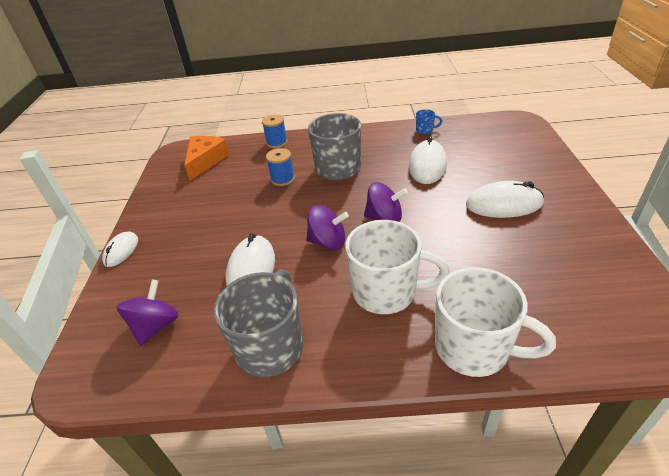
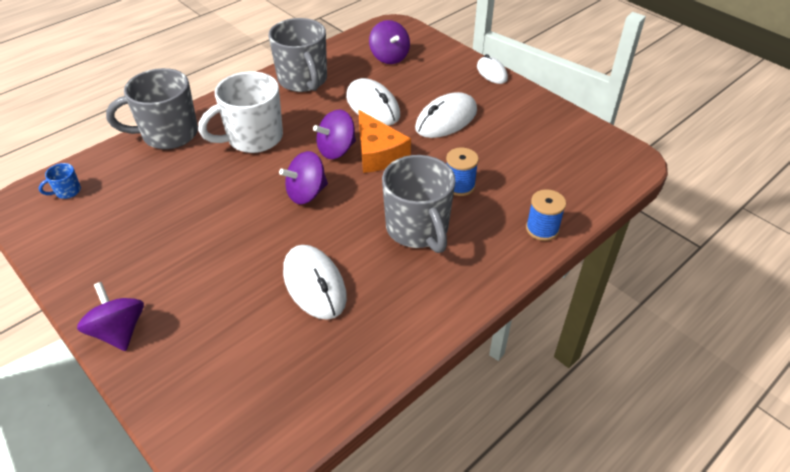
camera: 135 degrees right, 5 degrees up
orange cheese [184,136,230,181] -> orange cheese moved to [358,110,411,173]
blue mug [416,109,442,134] -> blue mug moved to [39,163,81,199]
white mug [435,267,556,377] -> grey mug [106,68,198,149]
white mouse [466,181,544,218] -> white mouse moved to [415,92,477,138]
none -> purple spinning top [77,282,144,351]

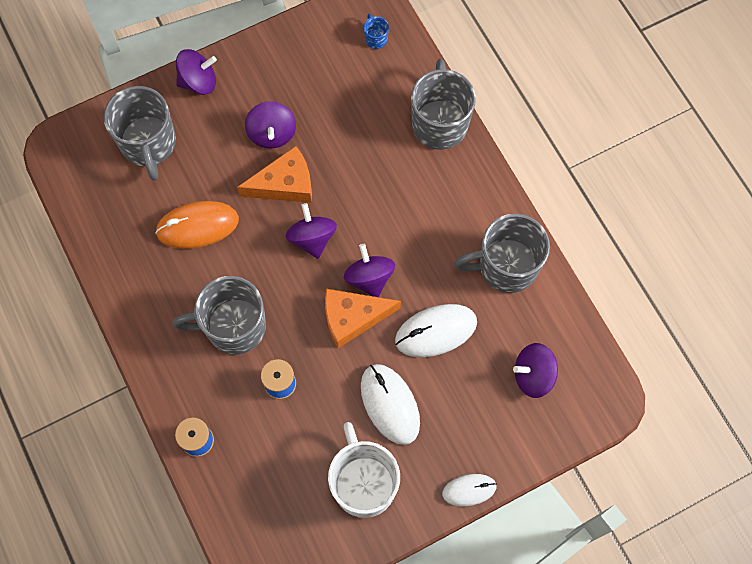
camera: 105 degrees right, 25 degrees up
white mug [198,72,283,153] -> white mug moved to [328,422,400,518]
white mouse [283,245,347,320] -> orange mouse [155,201,239,249]
none -> grey mug [104,86,176,181]
none -> orange cheese [237,146,312,203]
none -> purple spinning top [245,101,296,148]

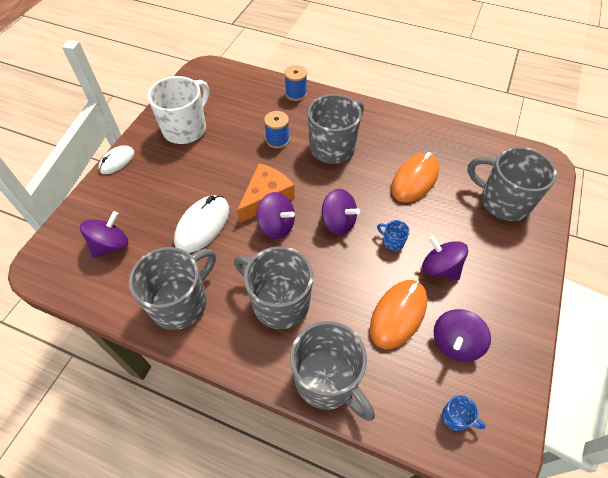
camera: 140 degrees right, 15 degrees down
purple spinning top [176,49,217,95] -> purple spinning top moved to [434,309,491,362]
orange cheese [237,146,312,203] -> blue mug [377,220,410,251]
white mug [328,422,400,518] -> white mug turned 90 degrees counterclockwise [148,76,209,144]
white mouse [361,364,420,445] -> none
none -> grey mug [234,246,313,329]
none -> orange mouse [370,280,427,349]

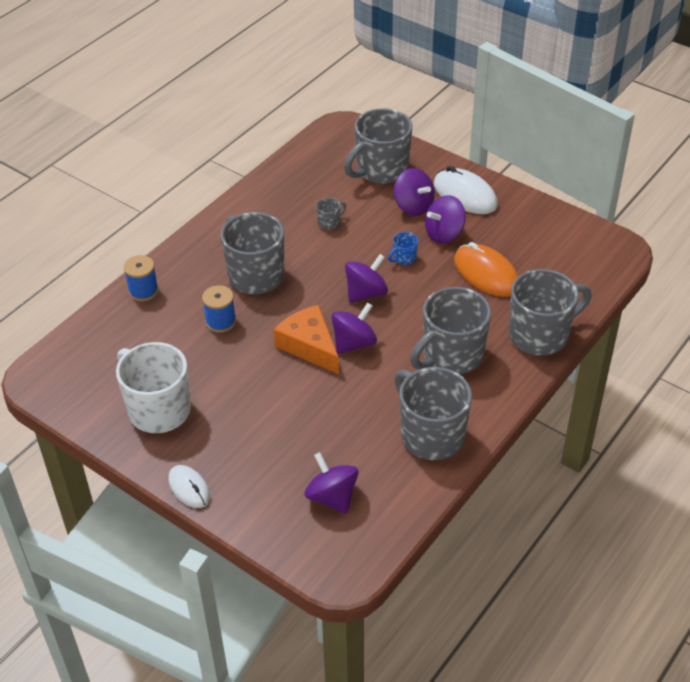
camera: 75 degrees left, 10 degrees down
white mouse [174,195,229,253] -> white mouse moved to [434,166,498,214]
orange mouse [391,152,439,202] -> grey mug [316,198,346,230]
purple spinning top [434,309,491,362] -> purple spinning top moved to [394,168,435,216]
blue mug [442,395,486,431] -> none

